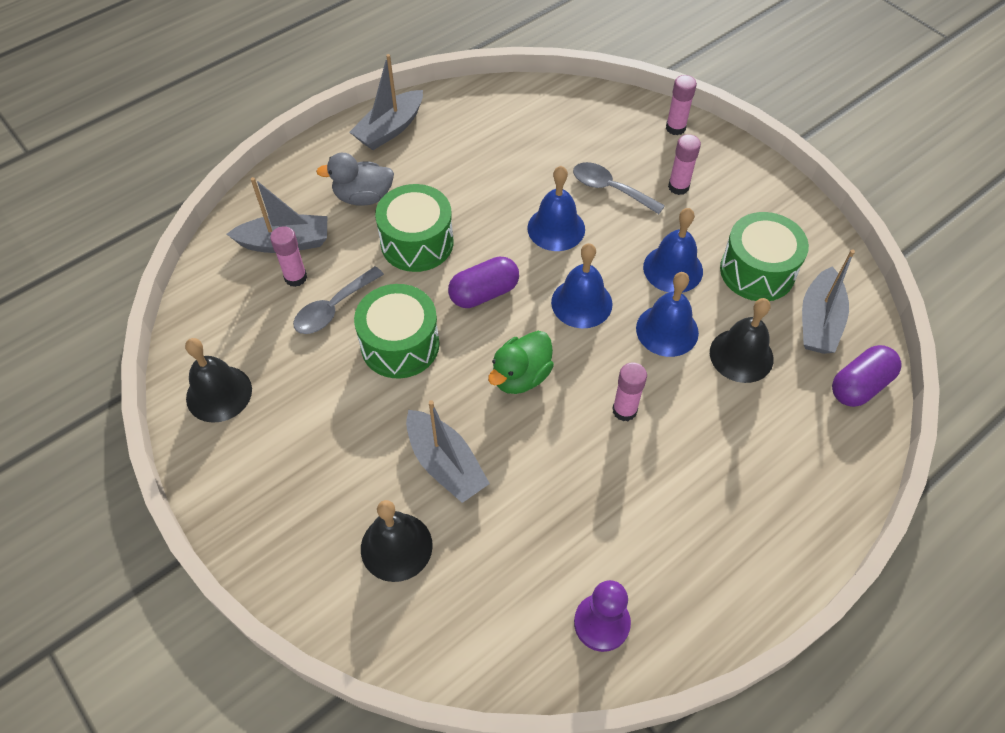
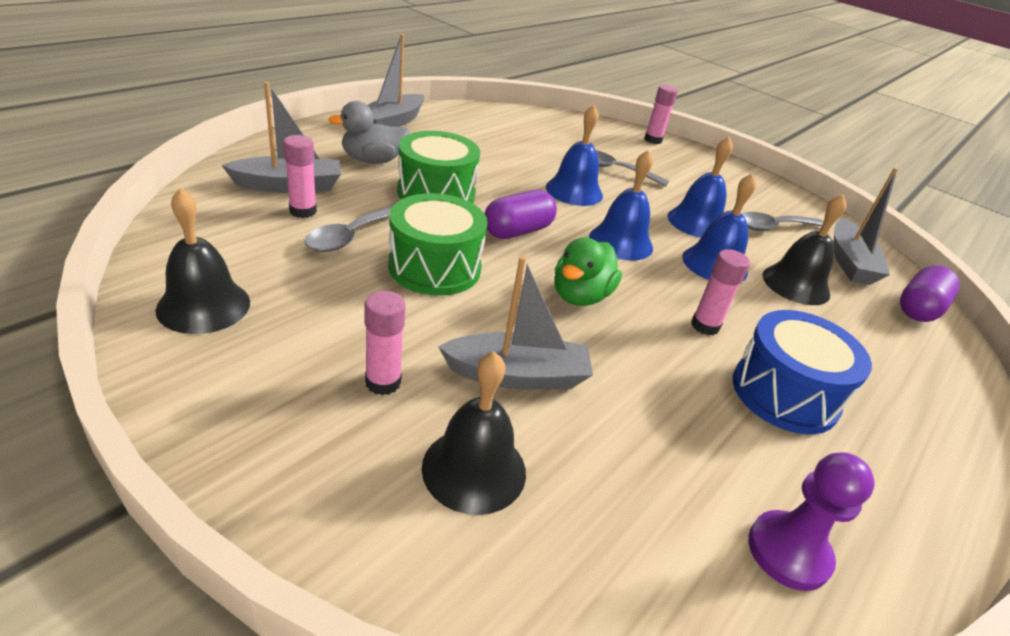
camera: 15 degrees left, 20 degrees down
grey boat [406,400,490,503] -> grey boat turned 45 degrees counterclockwise [438,256,593,390]
pink glue stick [668,134,701,195] -> pink glue stick moved to [365,291,406,395]
green drum [720,212,809,301] -> grey spoon [742,212,824,231]
none -> blue drum [733,310,872,434]

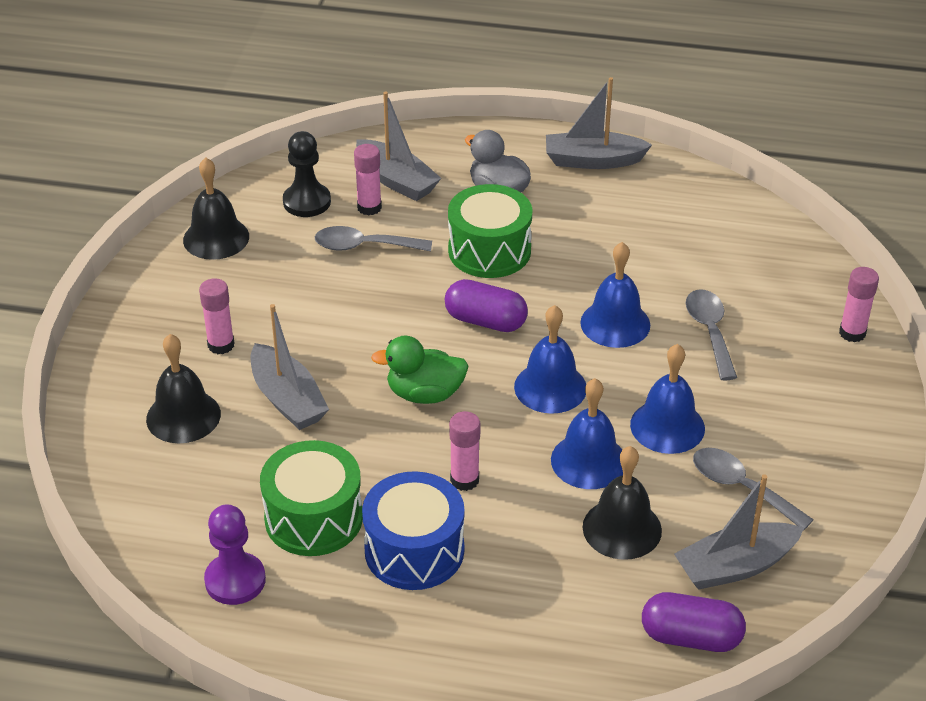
camera: 65 degrees right, 5 degrees up
green drum [388,193,488,296] -> green drum moved to [260,440,363,556]
none -> black pawn [283,131,331,217]

